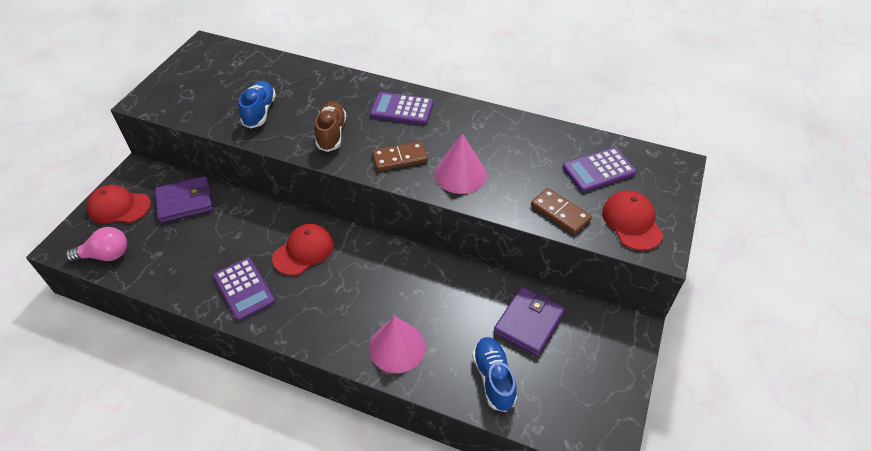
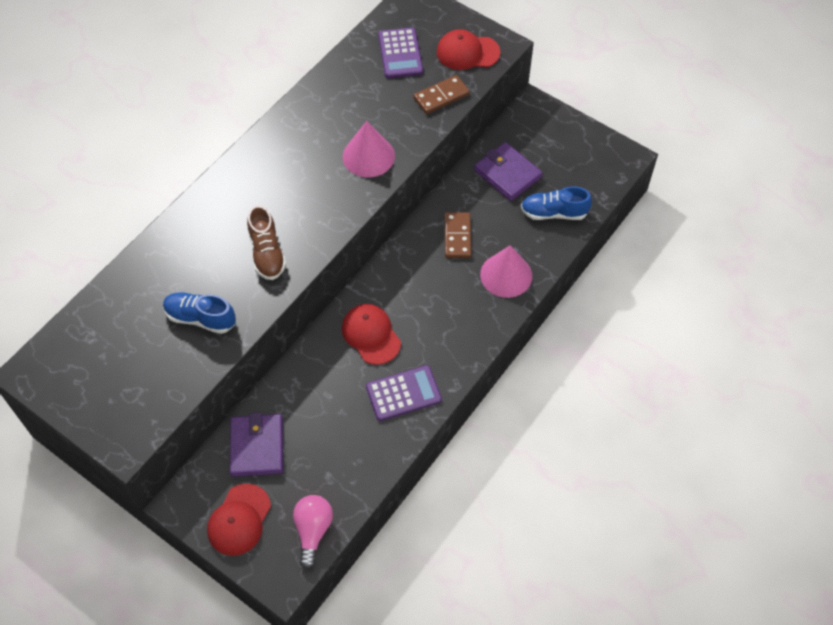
camera: 75 degrees left, 10 degrees up
brown shoe [315,101,346,152] -> brown shoe turned 120 degrees counterclockwise [247,205,286,280]
purple calculator [370,92,434,125] -> none
brown domino [372,142,428,171] -> brown domino moved to [445,212,471,258]

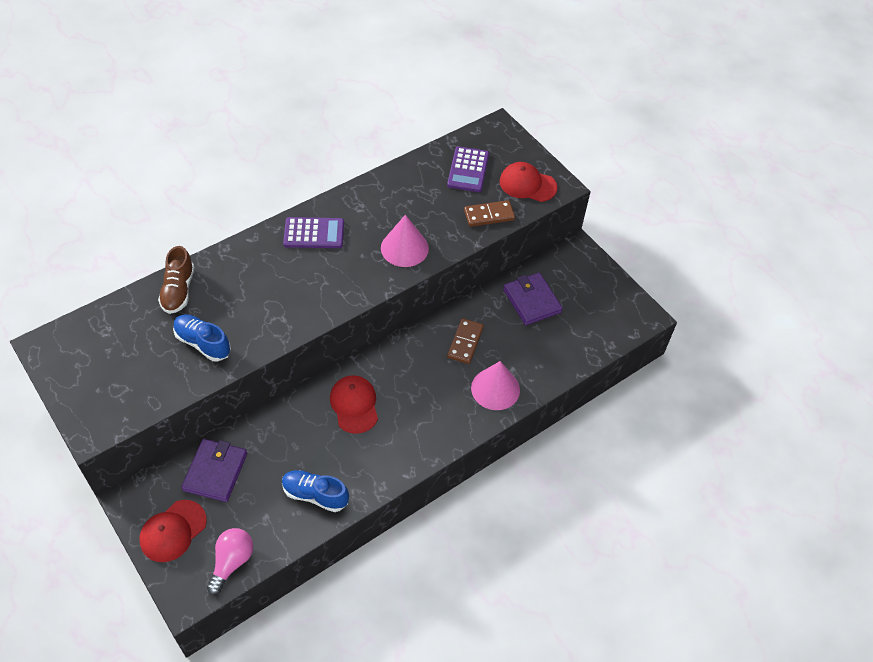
camera: 15 degrees right, 5 degrees down
brown shoe [247,205,286,280] -> brown shoe moved to [158,246,195,314]
purple calculator [366,365,442,421] -> purple calculator moved to [283,217,344,248]
blue shoe [521,186,592,220] -> blue shoe moved to [282,470,349,512]

